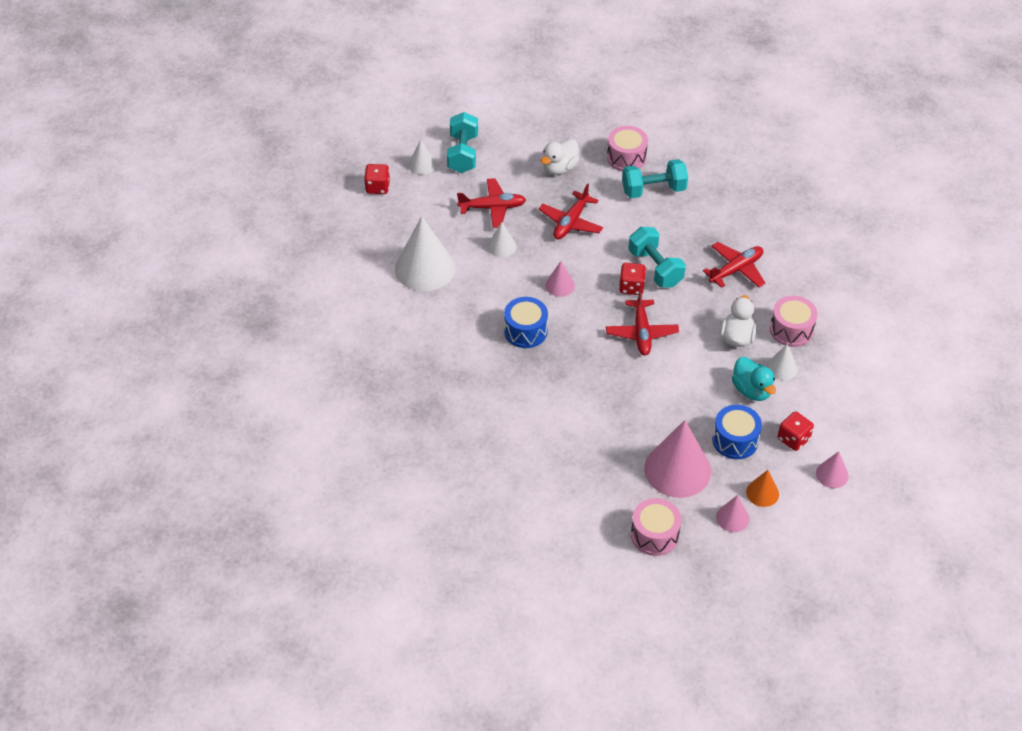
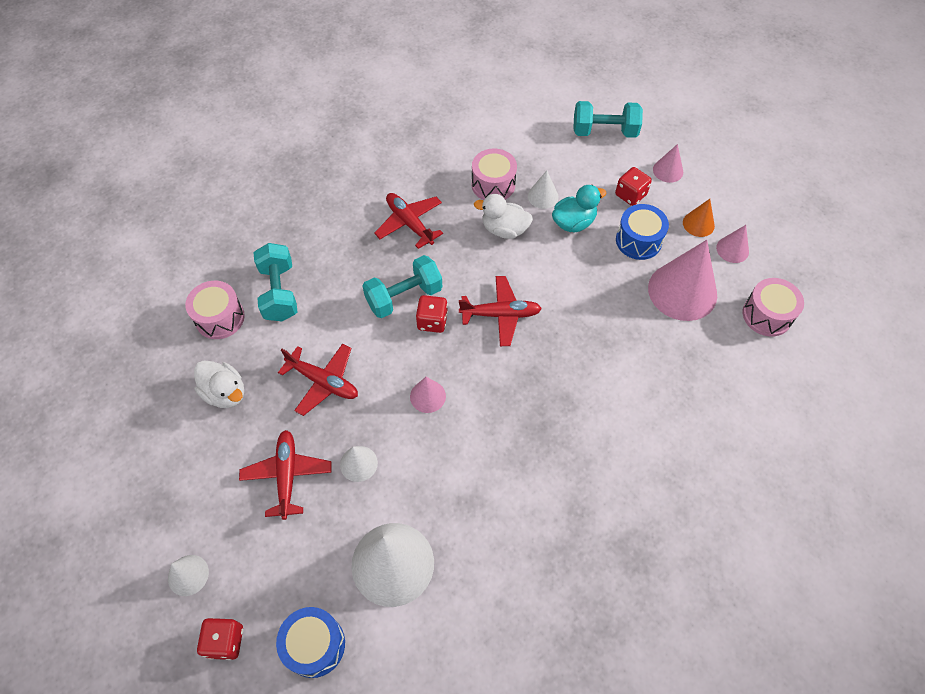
camera: 90 degrees left, 10 degrees up
turquoise dumbbell [447,112,478,173] -> turquoise dumbbell moved to [573,101,643,138]
blue drum [504,297,548,348] -> blue drum moved to [276,607,345,678]

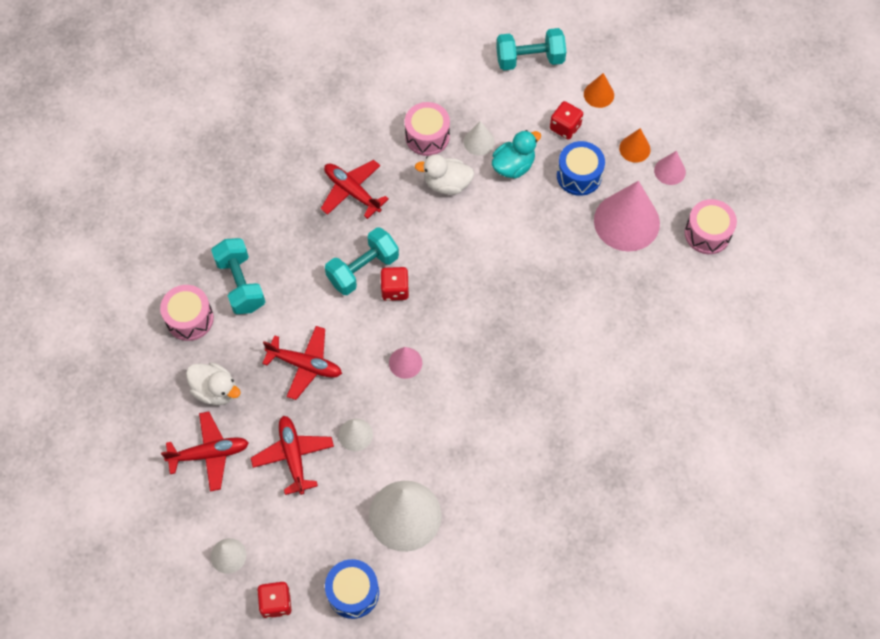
camera: 10 degrees left, 5 degrees up
red plane [459,276,542,346] -> red plane moved to [161,412,249,492]
pink cone [653,144,683,183] -> orange cone [584,73,614,108]

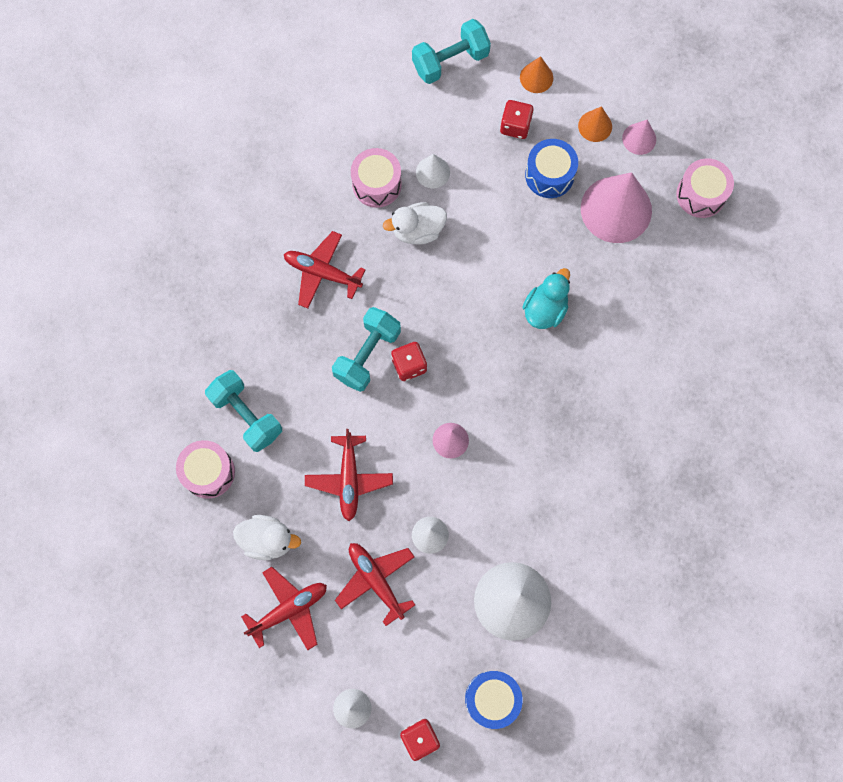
camera: 20 degrees left, 10 degrees up
red plane [262,326,342,400] -> red plane turned 90 degrees clockwise [305,429,393,521]
turquoise duck [492,130,541,179] -> turquoise duck moved to [522,268,570,329]

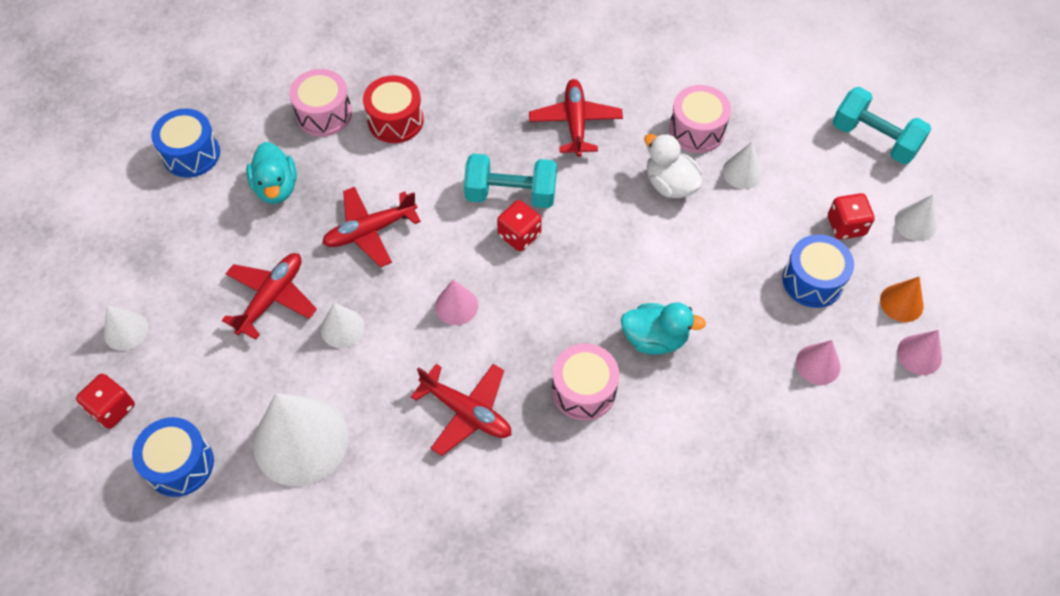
camera: 65 degrees right, 15 degrees down
turquoise dumbbell [205,370,282,452] -> red drum [363,75,424,143]
white duck [233,515,301,560] -> turquoise duck [246,142,297,204]
red plane [241,567,327,650] -> red plane moved to [411,364,511,456]
orange cone [520,56,553,93] -> white cone [895,195,937,241]
pink cone [581,172,652,243] -> pink cone [796,340,841,385], size x0.49
pink drum [676,158,734,218] -> pink drum moved to [552,343,619,421]
none -> blue drum [151,109,220,178]

